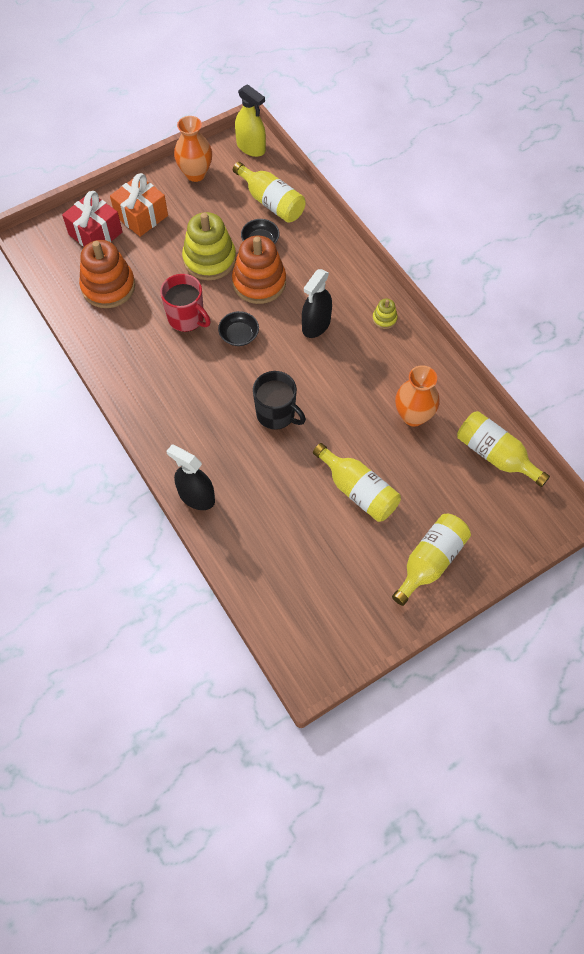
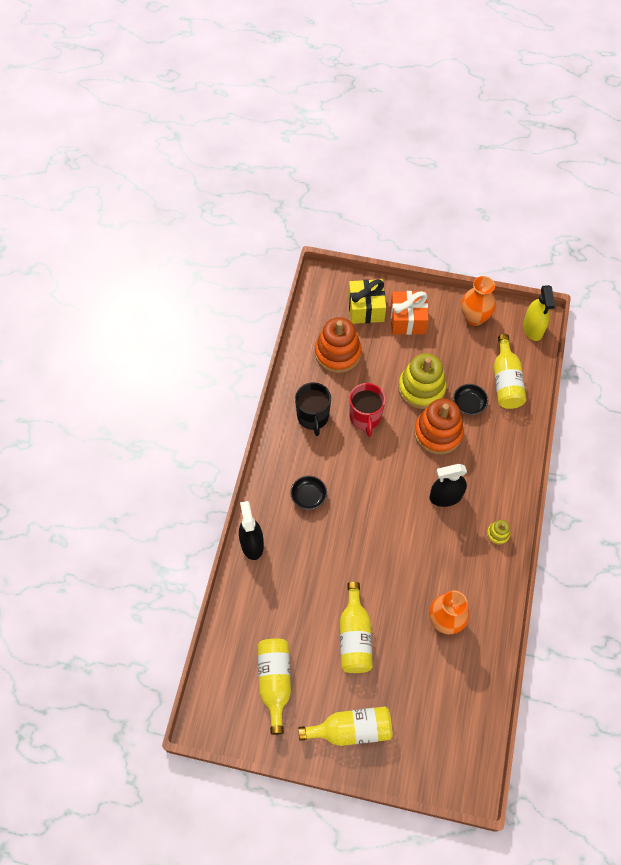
camera: 45 degrees right, 0 degrees up
red gift [62,191,123,247] -> yellow gift [348,279,386,324]
black bowl [218,311,259,346] -> black bowl moved to [290,476,327,510]
black mug [253,371,306,430] -> black mug moved to [295,382,331,436]
yellow bottle [457,411,550,487] -> yellow bottle moved to [257,639,291,735]

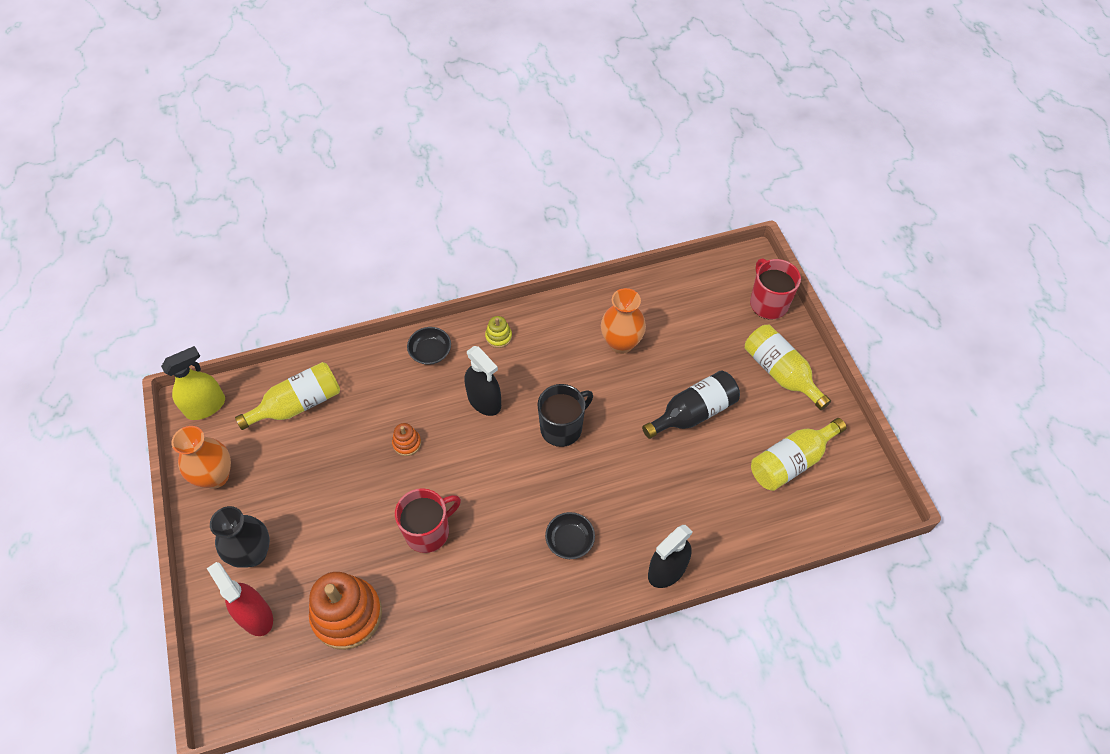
camera: 120 degrees left, 5 degrees down
black mug [295,382,331,436] -> black mug moved to [537,384,593,447]
yellow bottle [340,582,373,673] -> black bottle [642,371,740,439]
yellow gift [348,279,386,324] -> red spray bottle [207,562,273,636]
orange gift [390,291,429,335] -> black vase [210,506,270,568]
yellow stacking toy [398,353,447,409] -> none
orange stacking toy [414,398,464,455] -> orange stacking toy [392,423,421,456], size x0.45
black bowl [453,384,488,415] -> black bowl moved to [407,327,451,365]
none -> red mug [750,258,801,320]

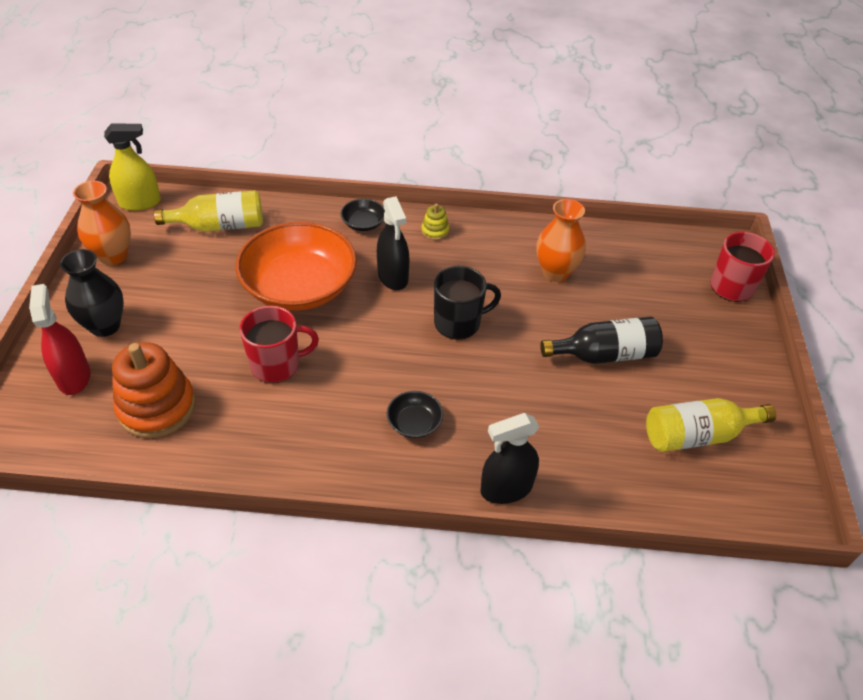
camera: 20 degrees right, 10 degrees down
orange stacking toy [392,423,421,456] -> orange bowl [235,222,357,311]
yellow bottle [745,325,831,410] -> none

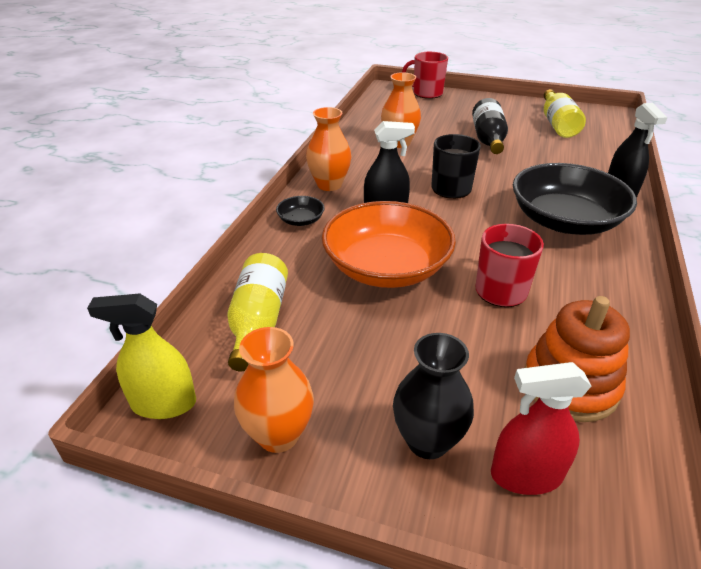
camera: 75 degrees left, 10 degrees down
yellow spray bottle [104,124,161,211] -> yellow spray bottle turned 90 degrees counterclockwise [87,294,196,419]
black bowl [387,391,443,438] -> black bowl [513,163,637,235], size x2.39
yellow stacking toy [421,204,449,240] -> orange vase [306,107,351,191]

